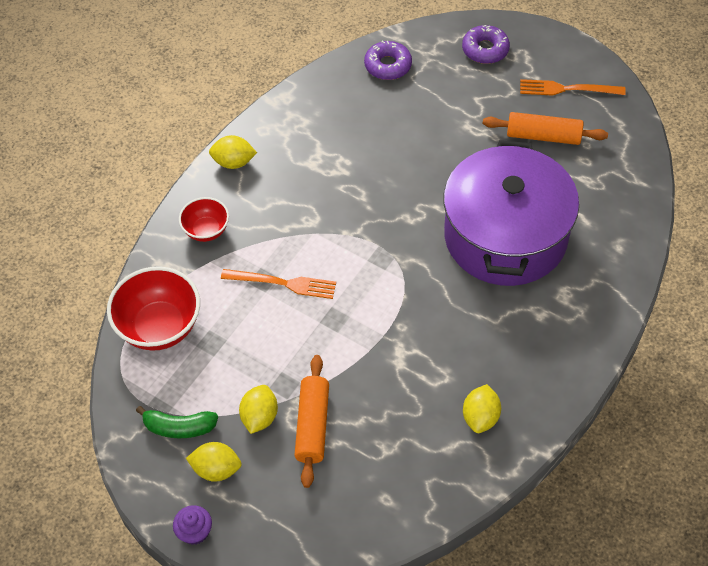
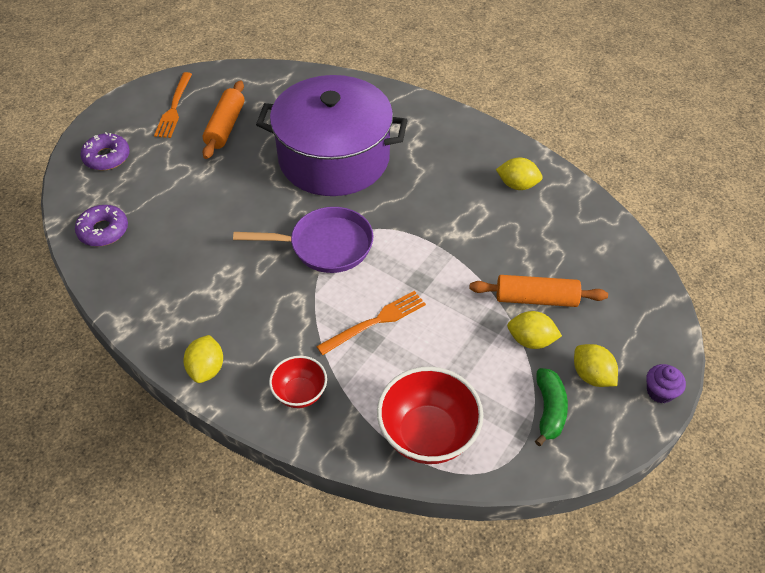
camera: 90 degrees left, 5 degrees down
yellow lemon [186,442,242,482] -> yellow lemon turned 45 degrees counterclockwise [574,344,618,387]
orange fork [221,269,336,299] -> orange fork turned 45 degrees clockwise [316,291,426,355]
none -> purple pan [233,207,373,273]

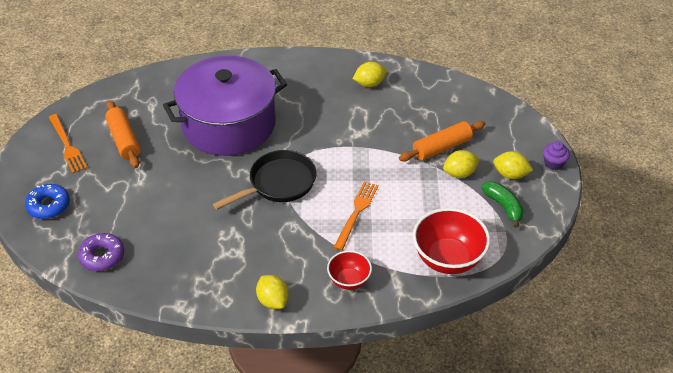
camera: 35 degrees left, 5 degrees down
purple donut [80,132,130,170] -> blue donut [25,184,70,219]
purple pan [233,207,373,273] -> black pan [213,150,316,210]

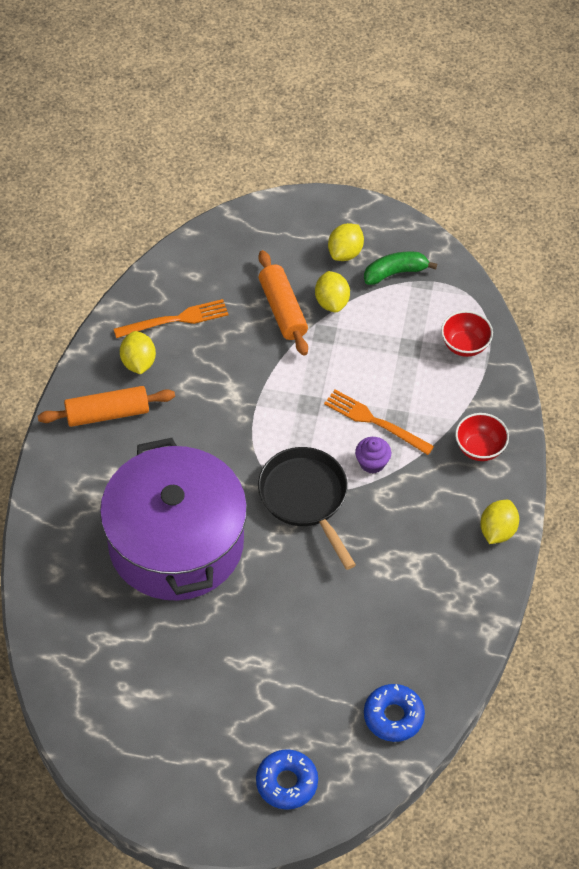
camera: 80 degrees left, 10 degrees up
orange fork [49,114,87,173] -> orange fork moved to [114,299,229,338]
purple donut [78,233,124,271] -> blue donut [364,684,425,742]
orange rolling pin [105,100,140,168] -> orange rolling pin moved to [38,386,175,427]
yellow lemon [256,275,289,309] -> yellow lemon turned 45 degrees counterclockwise [480,500,519,544]
red bowl [413,208,490,274] -> red bowl [441,311,493,357], size x0.58
purple cupcake [543,141,570,170] -> purple cupcake moved to [355,437,391,474]

